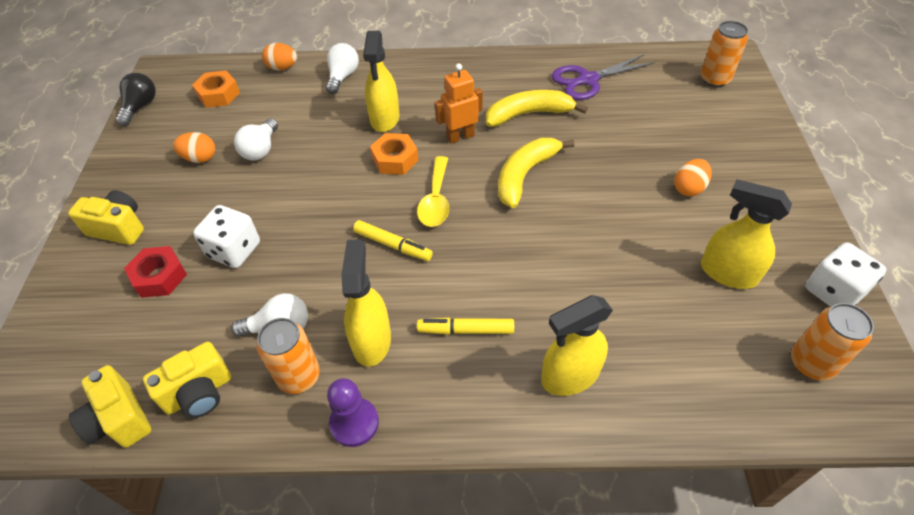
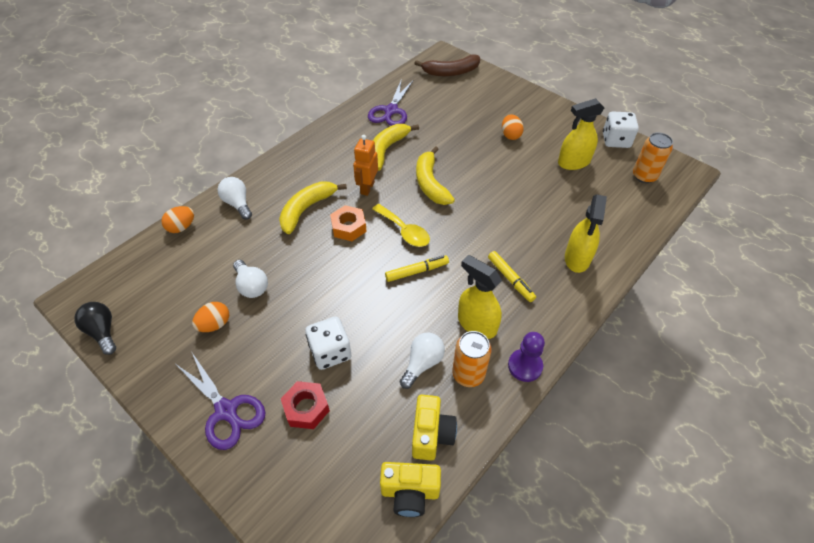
camera: 50 degrees left, 0 degrees up
yellow camera [68,190,144,245] -> purple scissors [177,351,266,450]
orange nut [192,70,240,108] -> none
yellow spray bottle [363,31,399,132] -> yellow banana [279,181,347,234]
yellow marker [417,317,514,335] -> yellow marker turned 75 degrees counterclockwise [488,251,536,302]
orange can [700,21,748,87] -> brown banana [414,54,480,76]

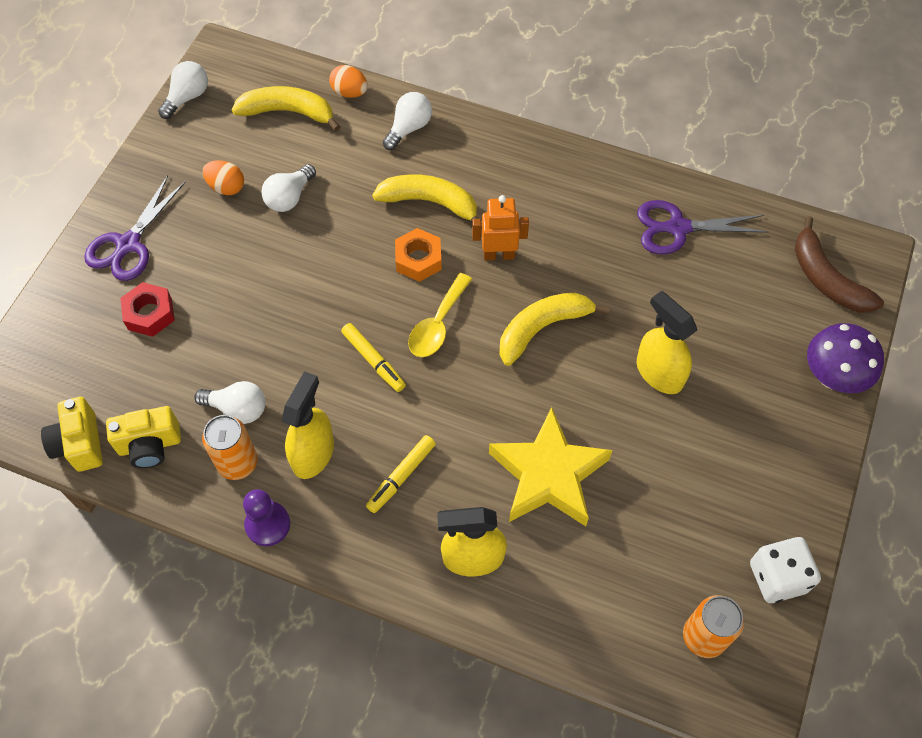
camera: 70 degrees right, 10 degrees up
black light bulb [74,302,116,355] -> white light bulb [158,61,208,119]
white dice [305,317,351,370] -> none
yellow banana [373,124,419,171] -> yellow banana moved to [232,86,340,131]
orange egg [502,115,524,140] -> none
yellow spray bottle [558,98,604,170] -> yellow spray bottle moved to [637,291,697,394]
none -> yellow star [489,407,613,526]
none -> purple mushroom [807,323,884,393]

